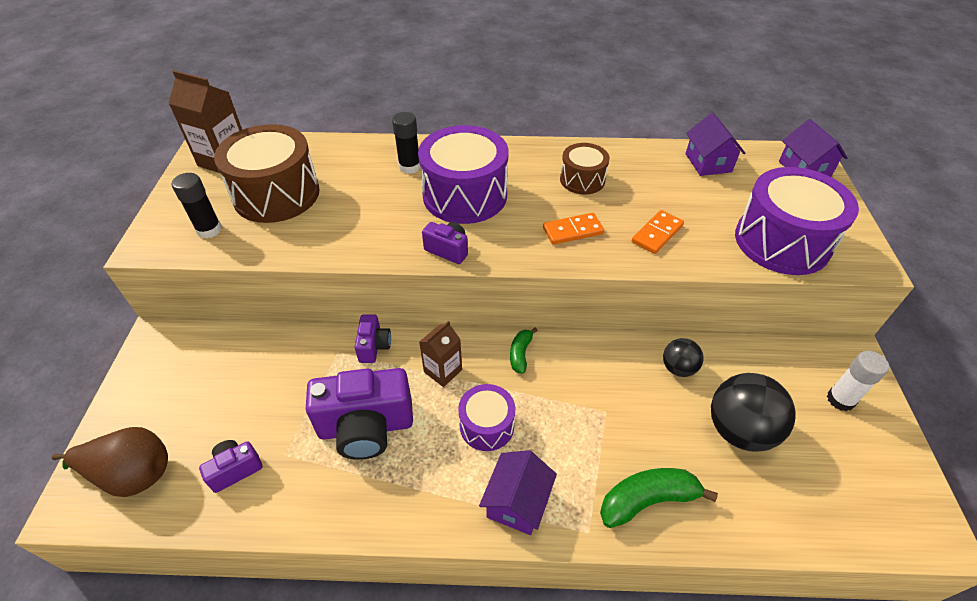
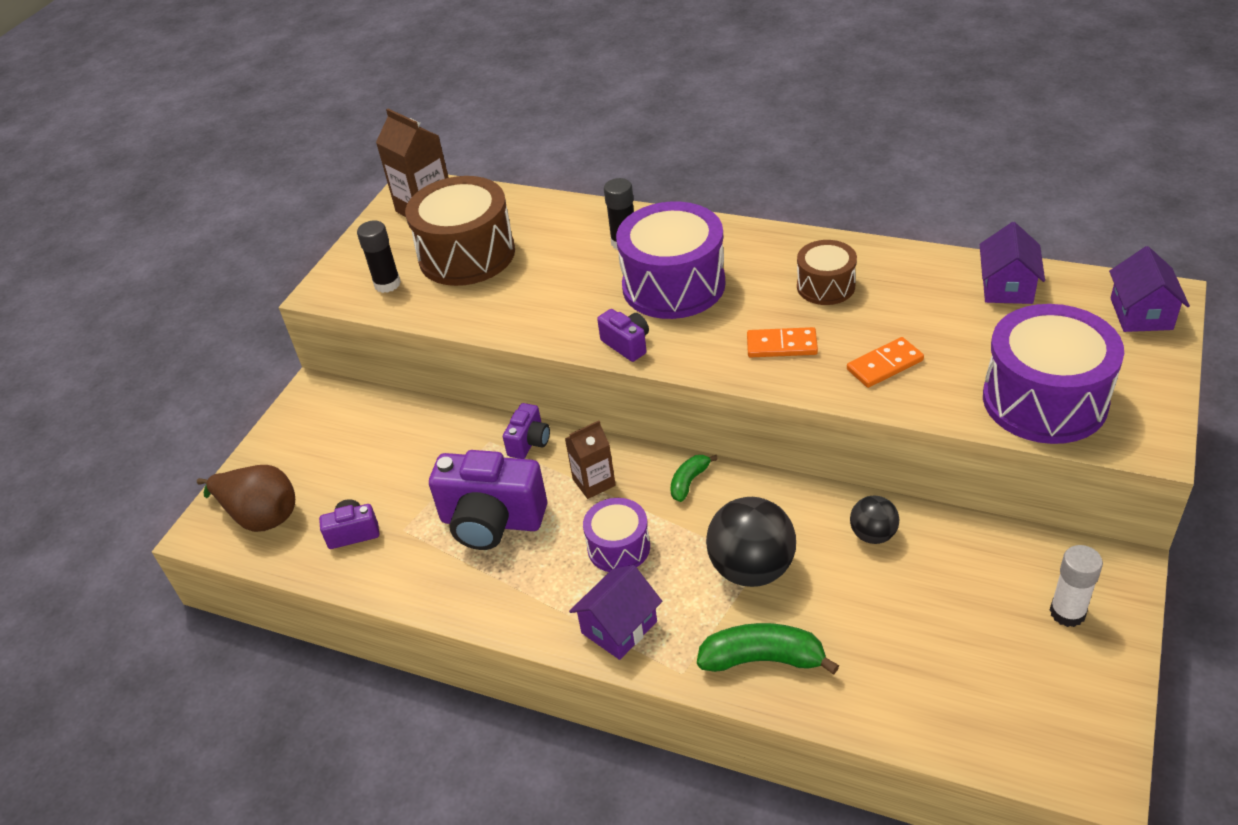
camera: 25 degrees right, 5 degrees down
black ball [711,373,796,452] -> black ball moved to [706,497,796,587]

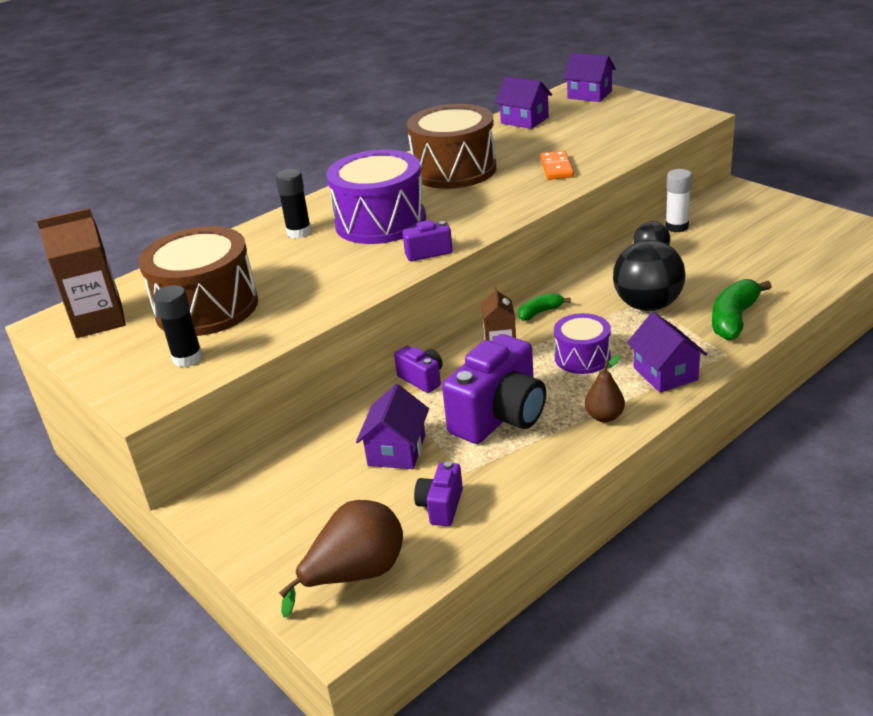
camera: 65 degrees left, 10 degrees down
green banana [670,455,718,502] -> green banana turned 90 degrees clockwise [518,293,571,321]
orange domino [747,327,818,357] -> none
brown drum [797,240,857,305] -> brown drum [407,104,496,189], size x1.82
purple drum [983,304,1124,444] -> none
white glue stick [1050,545,1103,627] -> white glue stick moved to [665,169,692,232]
none -> purple house [356,384,429,469]
none -> brown pear [585,355,625,422]

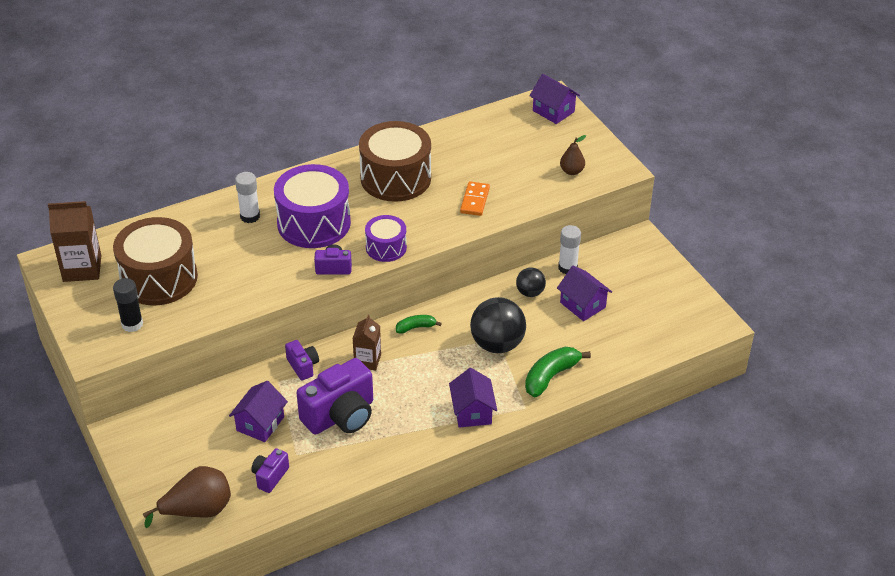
camera: 10 degrees right, 10 degrees up
black glue stick [275,169,312,238] -> white glue stick [235,172,260,223]
purple house [495,76,552,129] -> purple house moved to [557,266,612,321]
purple drum [554,313,611,374] -> purple drum moved to [365,215,407,262]
brown pear [585,355,625,422] -> brown pear moved to [560,135,586,175]

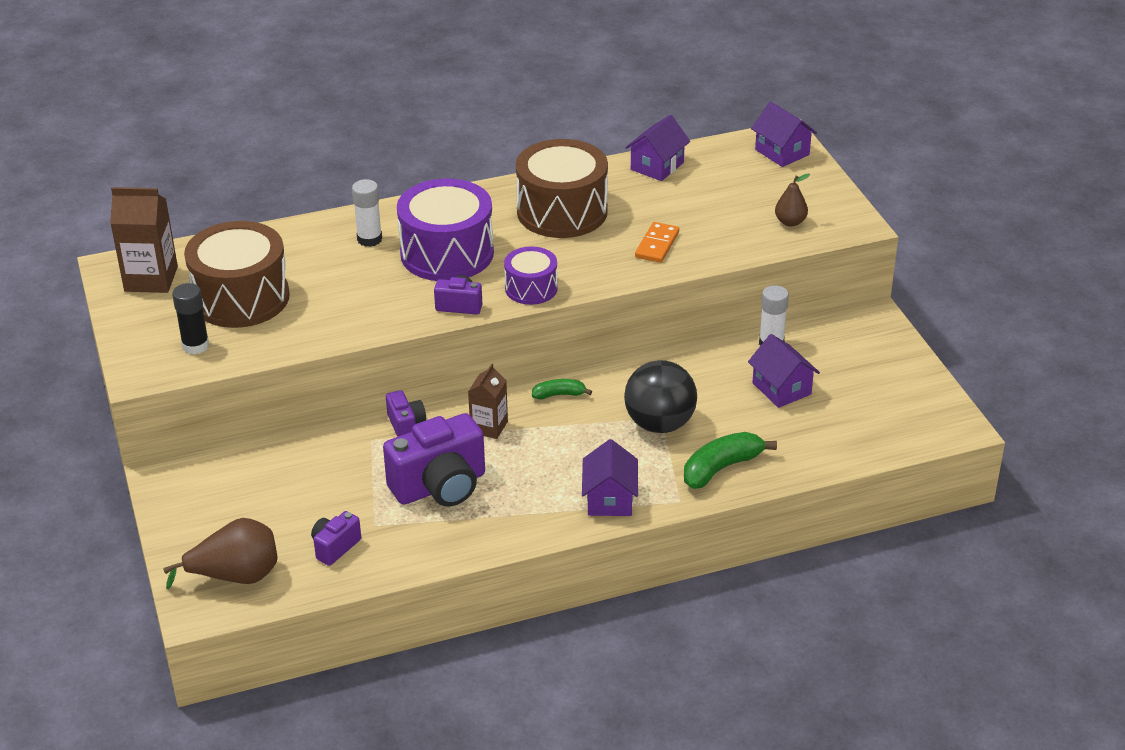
camera: 10 degrees right, 5 degrees down
purple house [229,381,288,442] -> purple house moved to [625,115,690,181]
black ball [516,268,546,297] -> none

